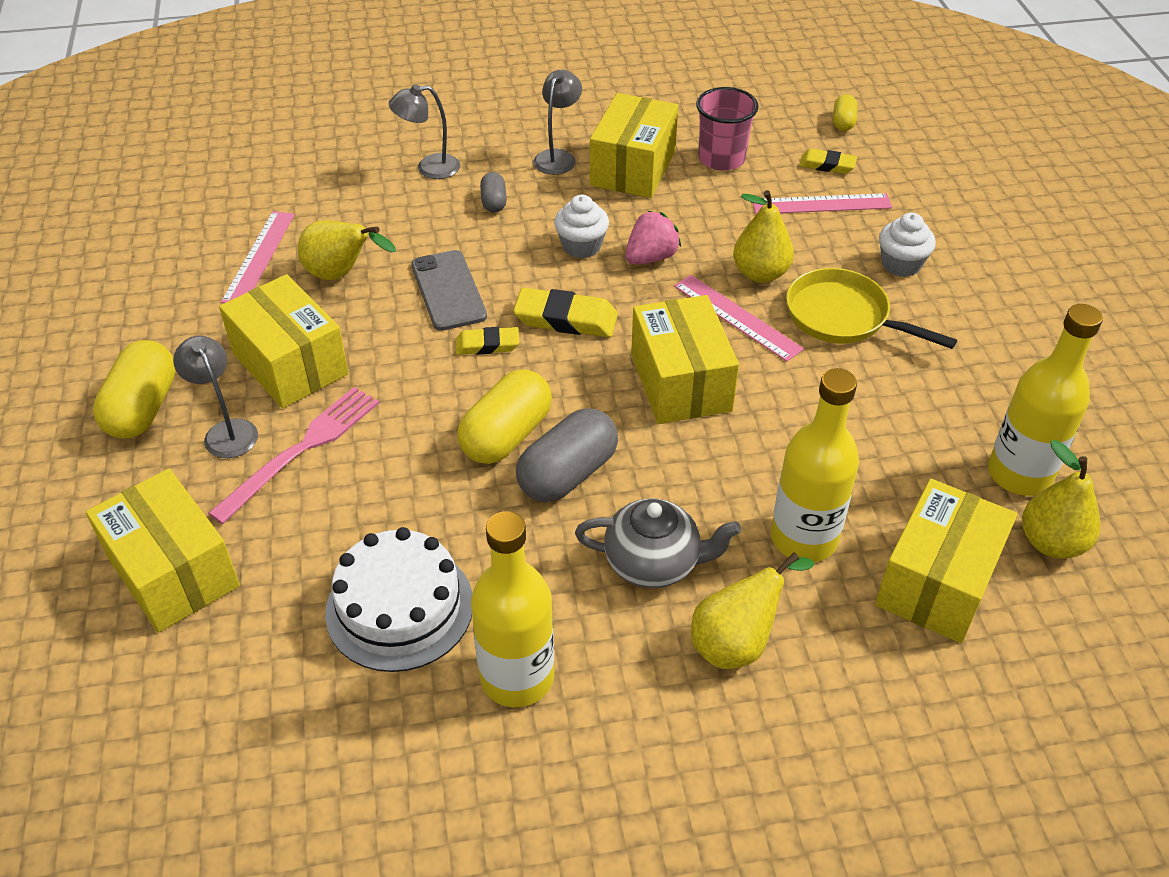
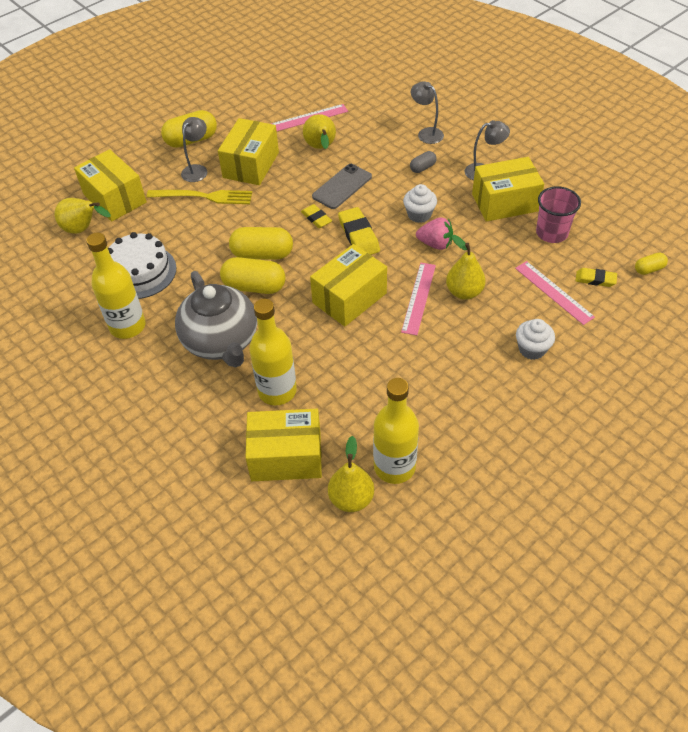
camera: 60 degrees right, 5 degrees up
yellow box [86,469,240,632] -> yellow box turned 60 degrees counterclockwise [74,149,146,222]
pink fork [208,387,379,524] -> yellow fork [147,190,252,204]
grey capsule [516,408,618,502] -> yellow capsule [220,257,286,294]
grey teapot [575,498,741,588] -> grey teapot [175,271,257,367], size x1.55
yellow pear [691,552,814,669] -> yellow pear moved to [54,198,111,234]
yellow pan [786,268,957,349] -> none
yellow eraser [799,149,857,174] -> yellow eraser turned 60 degrees counterclockwise [576,268,617,287]

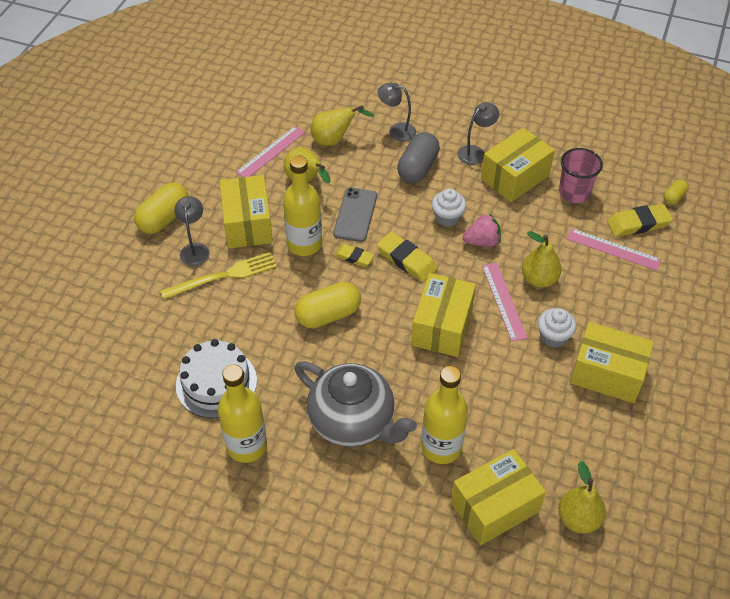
camera: 30 degrees left, 0 degrees up
yellow pear [54,198,111,234] -> yellow pear moved to [310,105,374,146]
yellow box [74,149,146,222] -> yellow box moved to [570,322,654,403]
yellow capsule [220,257,286,294] -> none
yellow bottle [373,378,419,484] -> yellow bottle moved to [283,155,322,256]
grey capsule [410,151,437,173] -> grey capsule [397,132,440,183], size x1.93
white cupcake [516,319,555,360] -> white cupcake moved to [538,308,576,348]
yellow eraser [576,268,617,287] -> yellow eraser [607,204,673,237], size x1.60

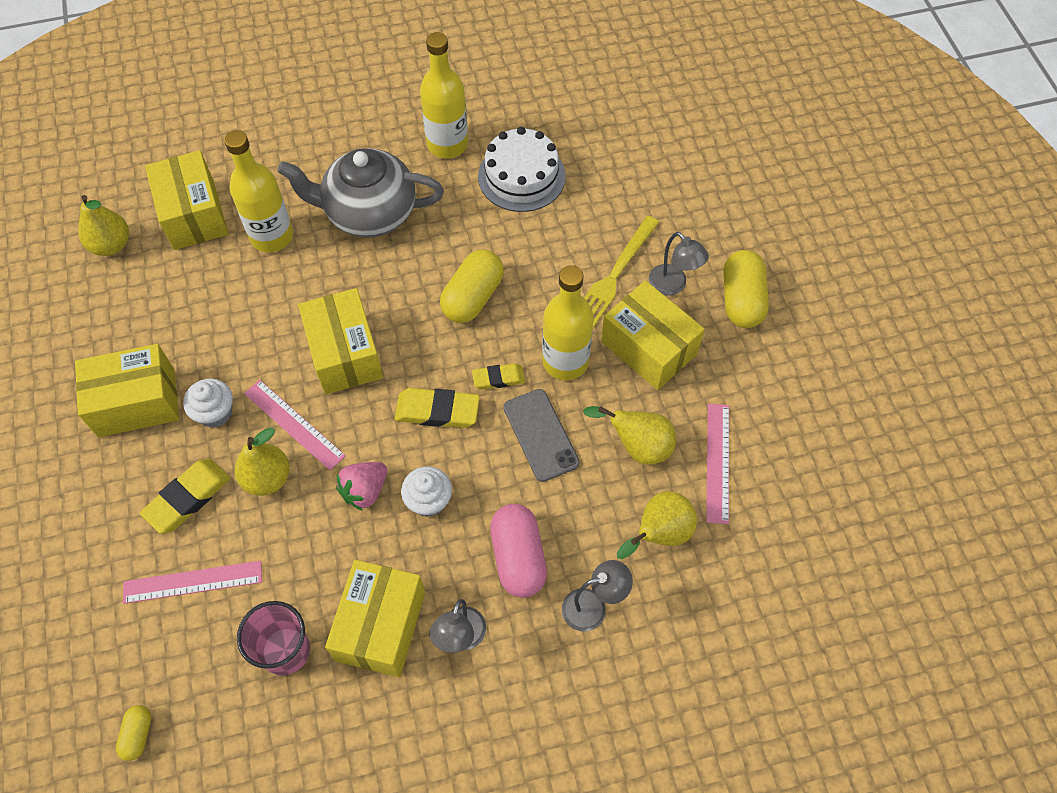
camera: 145 degrees right, 10 degrees up
grey capsule [397,132,440,183] -> pink capsule [490,504,547,598]
yellow box [451,449,546,545] -> yellow box turned 45 degrees counterclockwise [145,150,229,250]
yellow eraser [607,204,673,237] -> yellow eraser moved to [140,459,230,534]

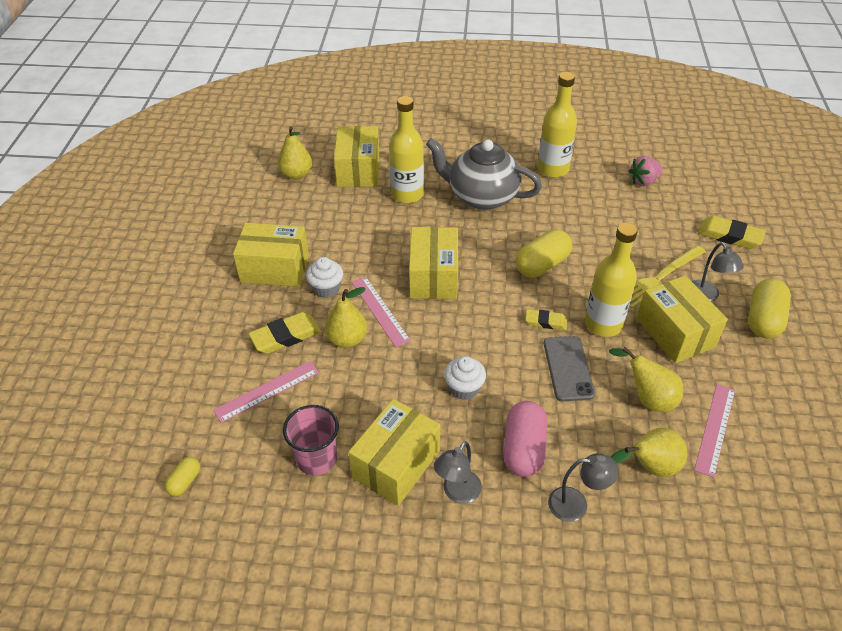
camera: 20 degrees right, 15 degrees down
pink ruler [123,561,262,604] -> pink ruler turned 45 degrees counterclockwise [213,361,319,423]
pink strawberry [336,462,387,511] -> pink strawberry moved to [629,156,663,186]
yellow eraser [394,388,480,428] -> yellow eraser moved to [698,216,766,249]
white cake [478,127,566,212] -> none

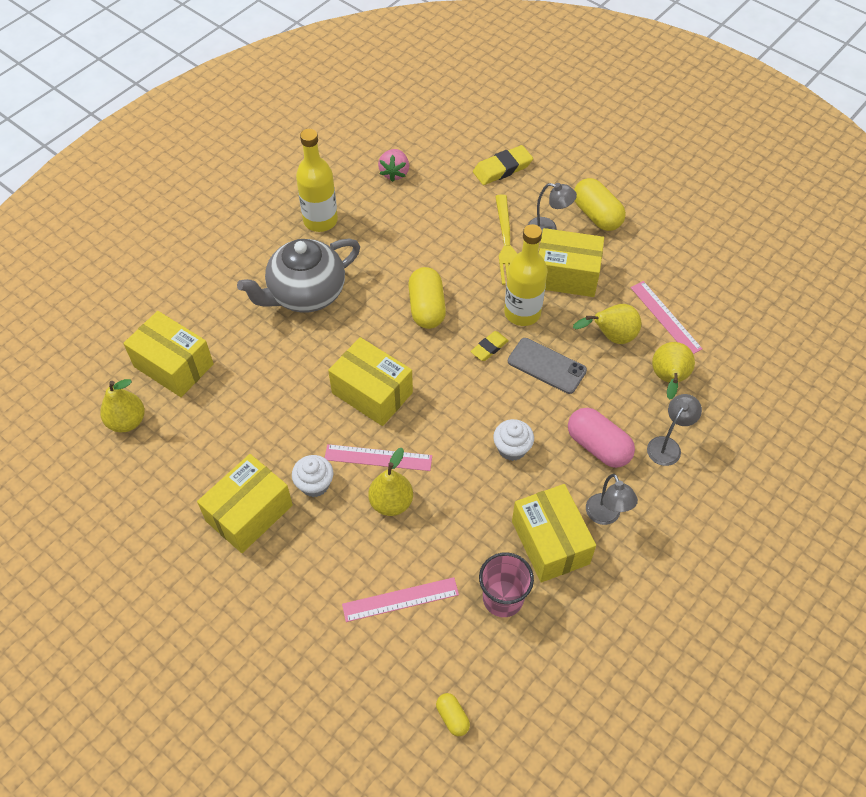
camera: 55 degrees left, 10 degrees up
pink ruler [213,361,319,423] -> pink ruler turned 75 degrees clockwise [342,577,459,622]
yellow eraser [248,312,321,354] -> none
yellow bottle [389,96,424,203] -> none

